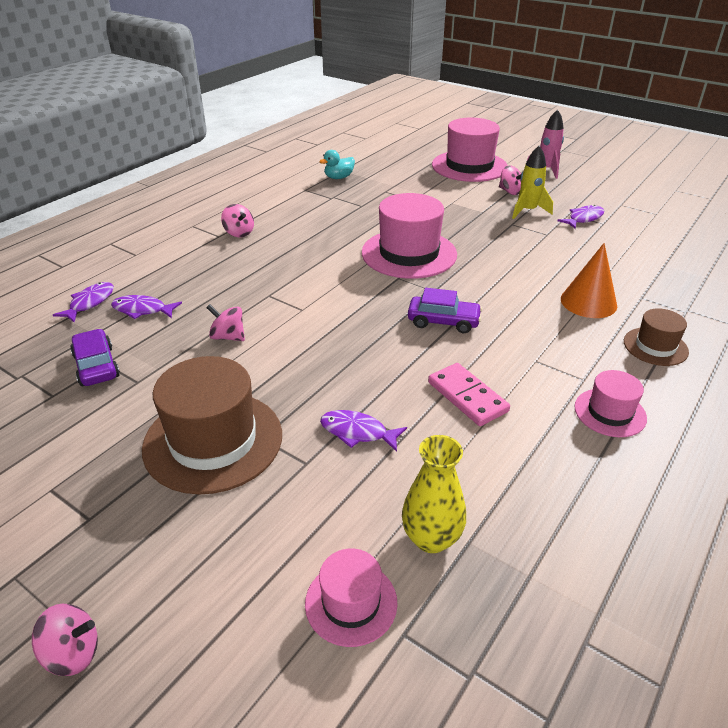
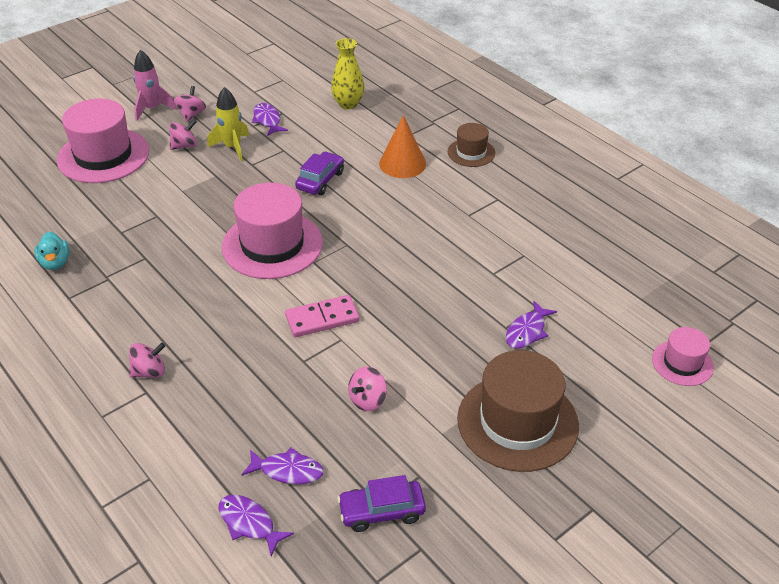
camera: 75 degrees left, 5 degrees up
pink spinning top [32,604,98,676] -> pink spinning top moved to [174,86,206,122]
purple fish [111,295,182,319] -> purple fish turned 105 degrees counterclockwise [241,448,324,484]
yellow vase [402,435,466,553] -> yellow vase moved to [331,38,364,109]
purple car [408,288,482,333] -> purple car moved to [295,151,344,195]
pink domino [428,363,510,426] -> pink domino moved to [285,295,360,337]
pink hat [574,370,647,437] -> none

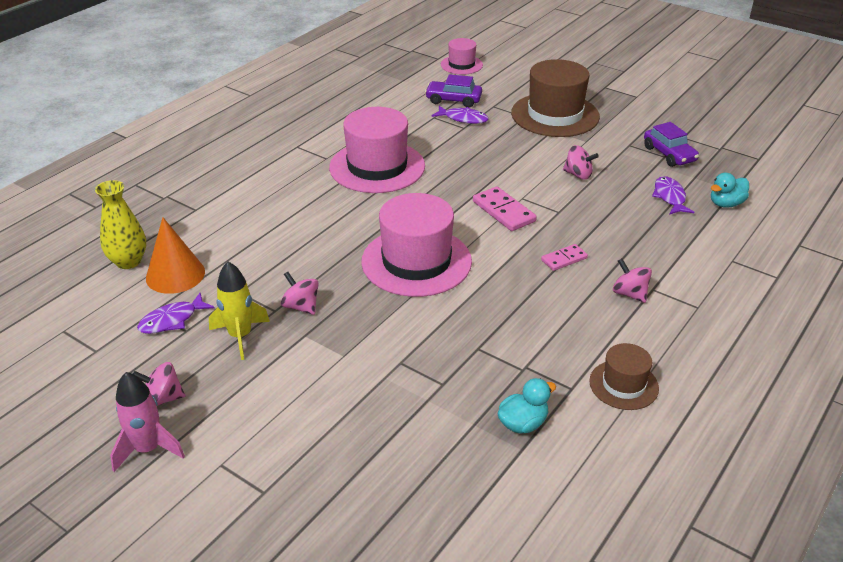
camera: 105 degrees left, 5 degrees down
pink hat [57,99,149,183] -> pink hat moved to [329,107,425,193]
pink spinning top [169,119,197,150] -> pink spinning top moved to [281,272,319,315]
purple fish [219,495,294,556] -> turquoise duck [711,172,749,208]
purple car [295,151,344,195] -> purple car moved to [425,74,482,108]
orange cone [379,115,426,178] -> orange cone moved to [146,217,205,294]
brown hat [448,123,495,167] -> brown hat moved to [589,343,659,410]
none -> pink domino [541,244,588,271]

